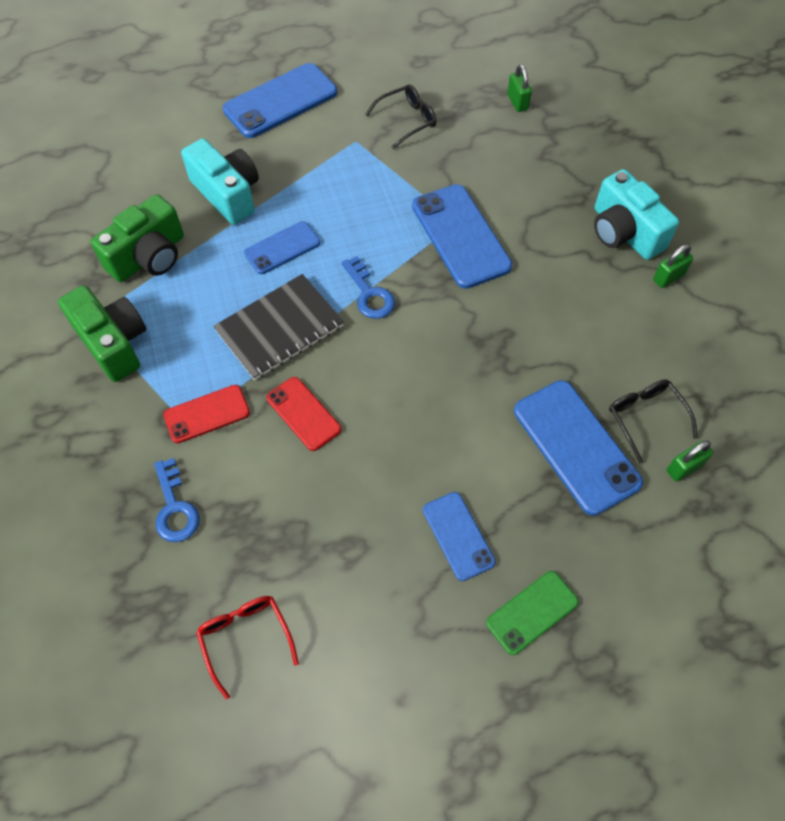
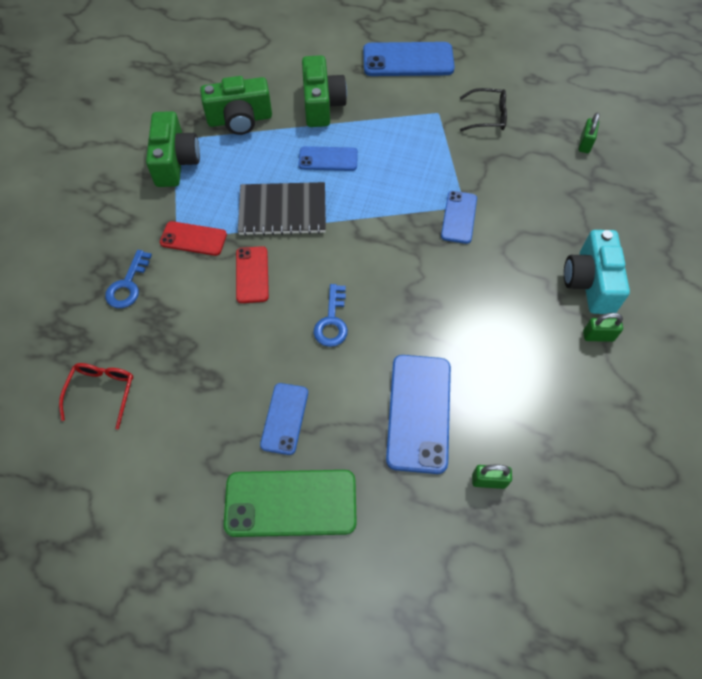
camera: 35 degrees right, 0 degrees up
turquoise camera [181,138,259,225] -> green camera [302,55,347,127]
blue key [341,256,395,319] -> blue key moved to [313,284,348,347]
blue phone [412,184,512,289] -> blue phone [441,191,477,244], size x0.59
green phone [486,571,579,655] -> green phone [224,470,357,537], size x1.69
black glasses [609,379,698,464] -> none

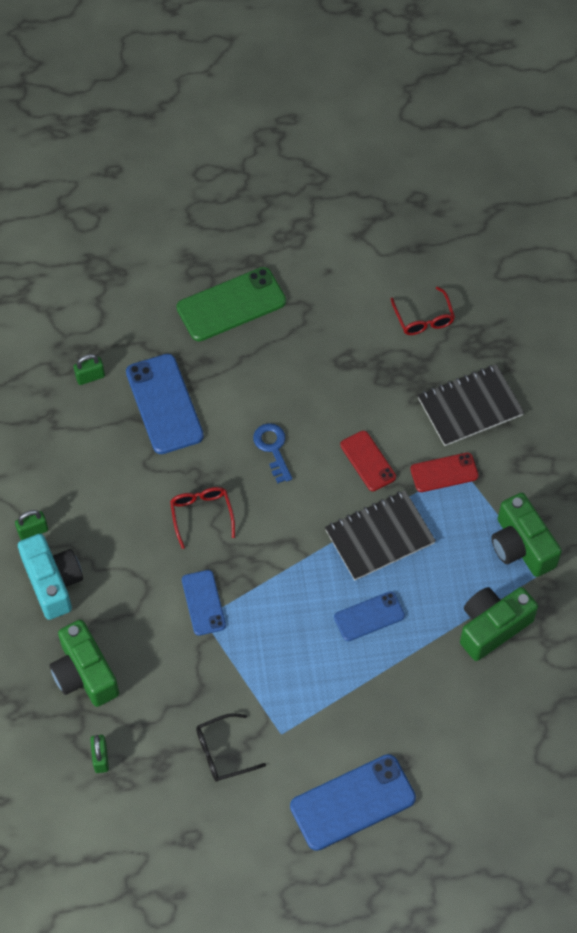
camera: 155 degrees right, 0 degrees up
blue key [105,250,152,308] -> black notebook [418,364,524,446]
blue phone [260,383,308,455] -> none
green camera [302,55,347,127] -> green camera moved to [49,620,119,707]
none -> red glasses [170,487,235,549]

